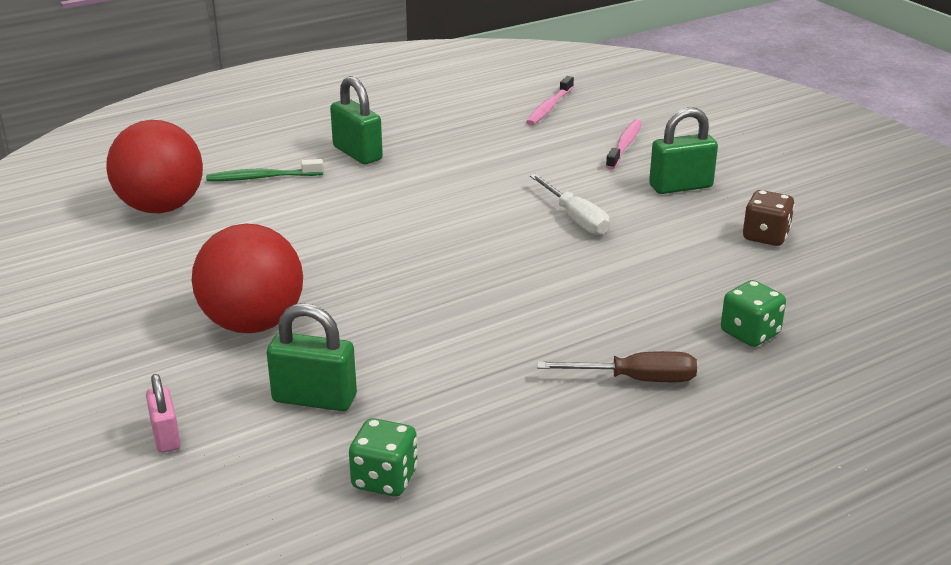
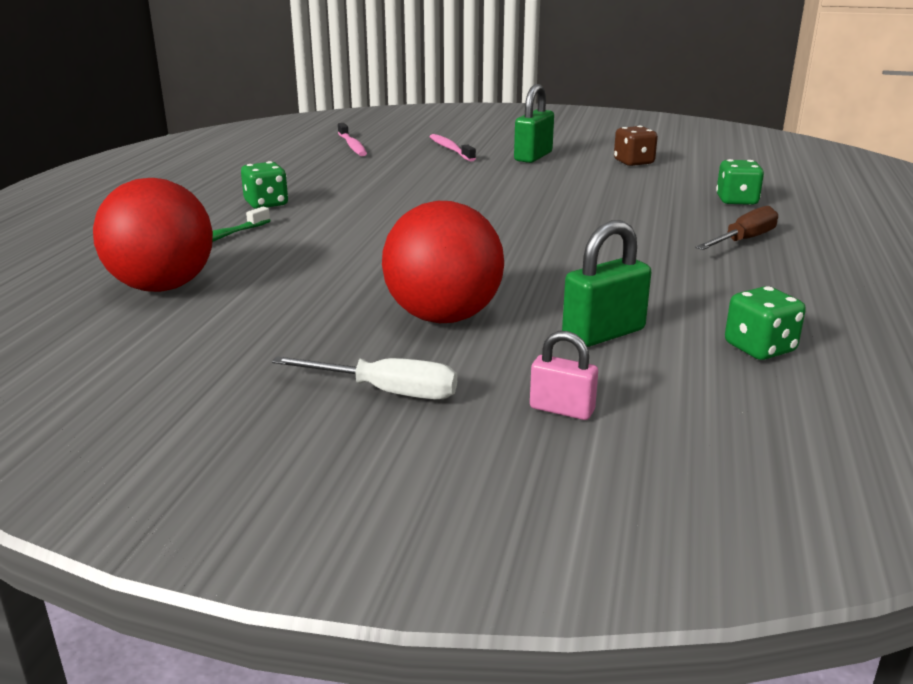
camera: 45 degrees left, 5 degrees down
green padlock [330,76,383,164] -> green dice [241,161,288,209]
white screwdriver [530,174,610,235] -> white screwdriver moved to [272,356,457,400]

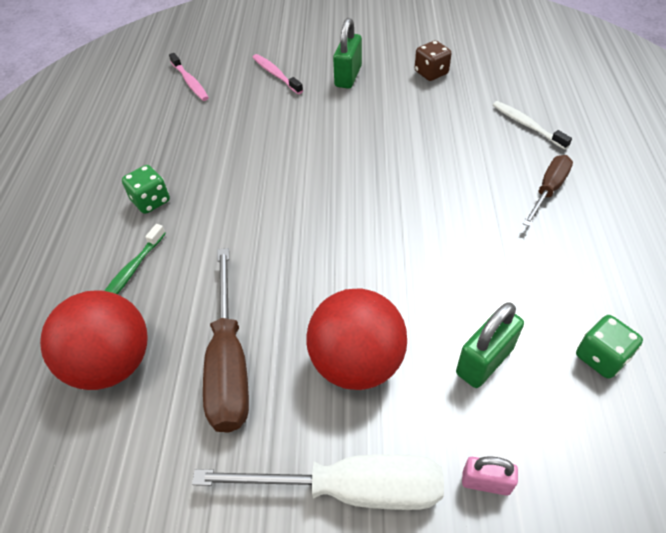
camera: 10 degrees left, 25 degrees up
white screwdriver [272,356,457,400] -> white screwdriver [192,454,444,510], size x1.63
green dice [716,159,764,205] -> white toothbrush [493,101,572,150]
none -> brown screwdriver [203,248,249,432]

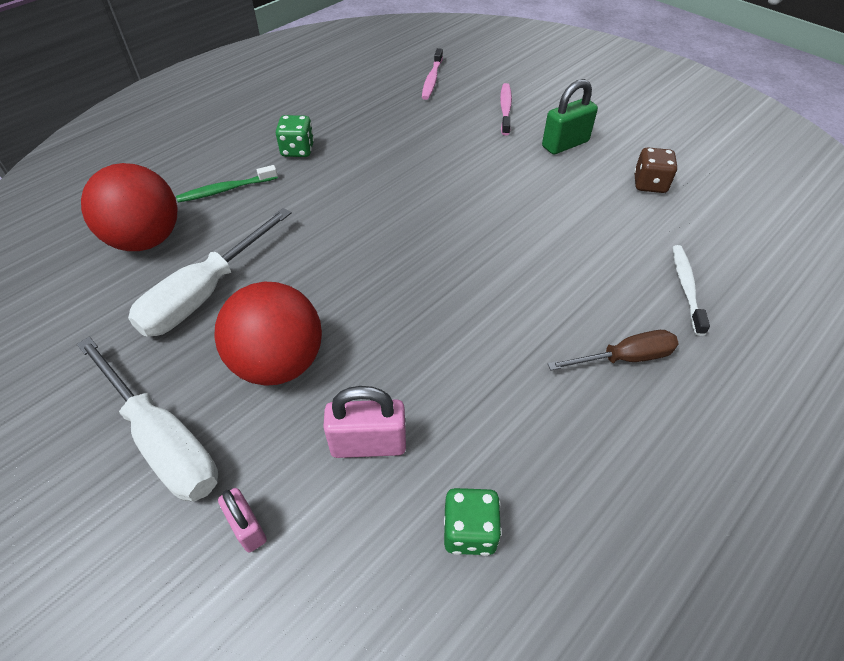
camera: 40 degrees right, 0 degrees up
brown screwdriver [203,248,249,432] -> white screwdriver [128,208,291,337]
green padlock [456,302,524,388] -> pink padlock [323,386,406,458]

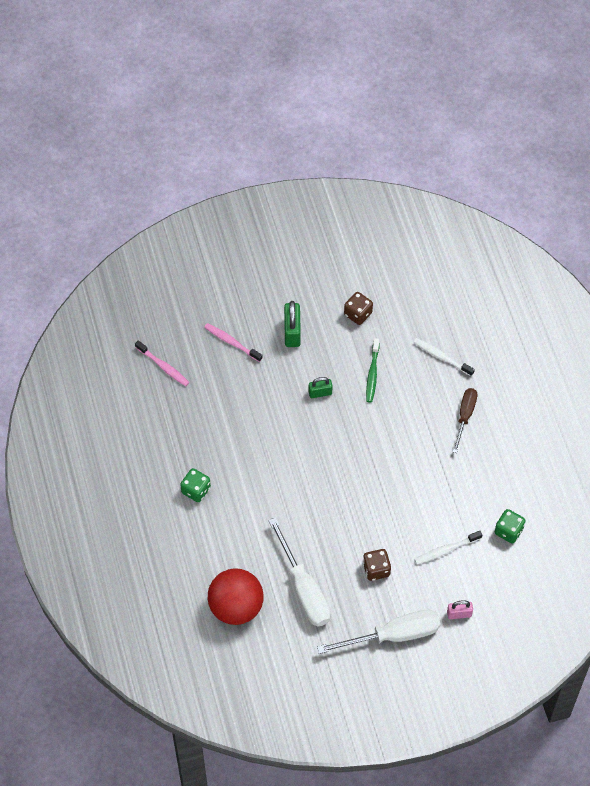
camera: 60 degrees left, 10 degrees up
green toothbrush [176,165,278,203] -> green toothbrush moved to [366,338,379,403]
red ball [214,282,322,386] -> brown dice [363,549,391,581]
pink padlock [323,386,406,458] -> white toothbrush [415,531,482,564]
none -> green padlock [309,377,332,398]

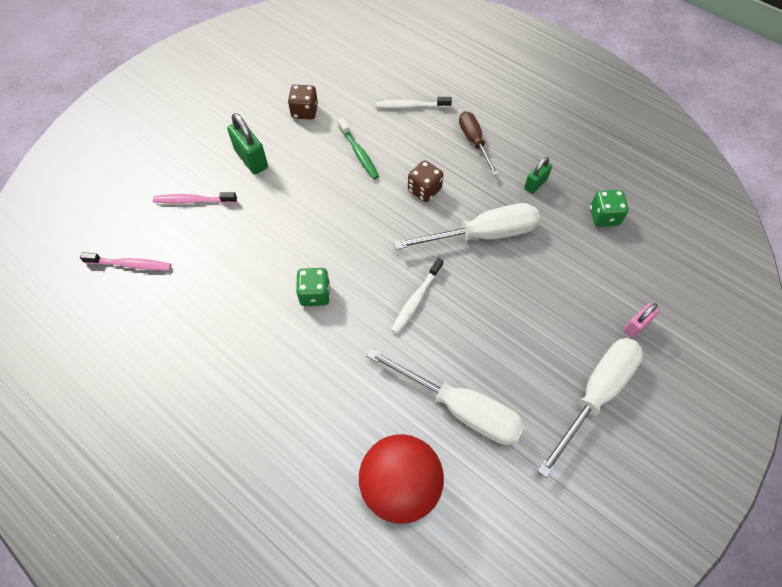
camera: 35 degrees left, 0 degrees up
green dice [180,468,211,502] -> green dice moved to [296,268,330,306]
green padlock [309,377,332,398] -> green padlock moved to [524,157,552,194]
brown dice [363,549,391,581] -> brown dice moved to [408,160,444,202]
white toothbrush [415,531,482,564] -> white toothbrush moved to [391,258,443,334]
none -> white screwdriver [394,203,540,250]

